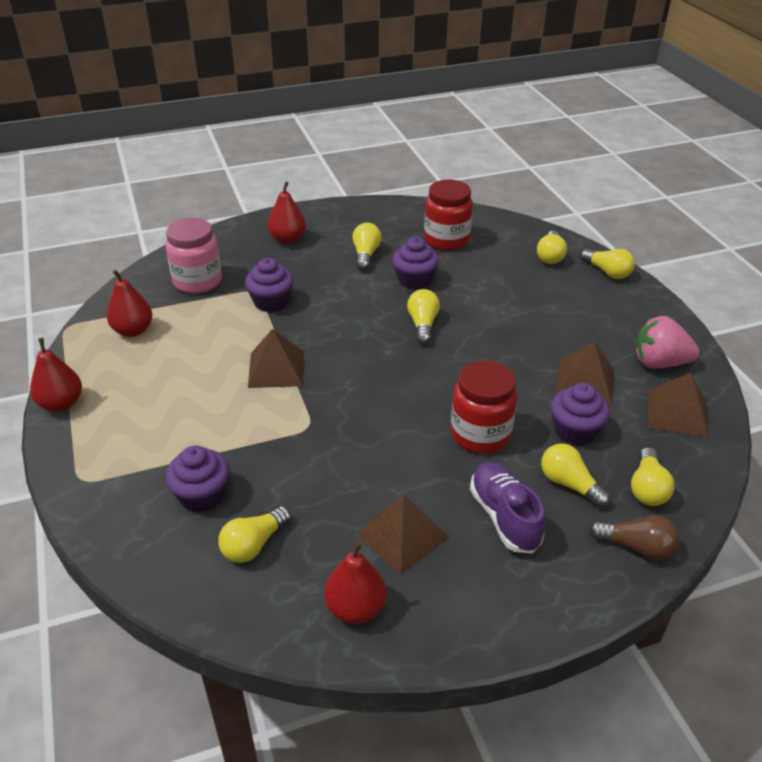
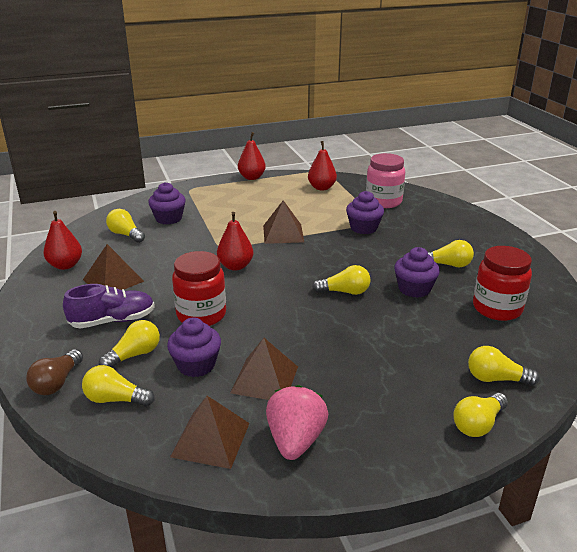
camera: 90 degrees right, 10 degrees down
red pear [268,181,306,244] -> red pear moved to [217,212,253,271]

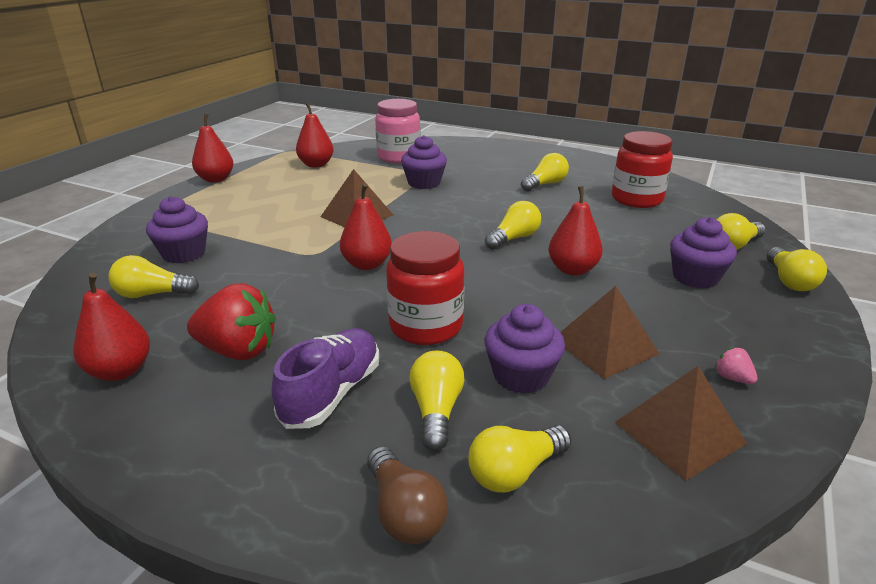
camera: 45 degrees left, 0 degrees up
brown pyramid [83,244,144,290] -> red strawberry [187,283,276,360]
pink strawberry [266,385,328,460] -> pink strawberry [715,348,758,384], size x0.43
purple cupcake [394,247,440,298] -> purple cupcake moved to [670,217,737,289]
none -> red pear [549,186,603,276]

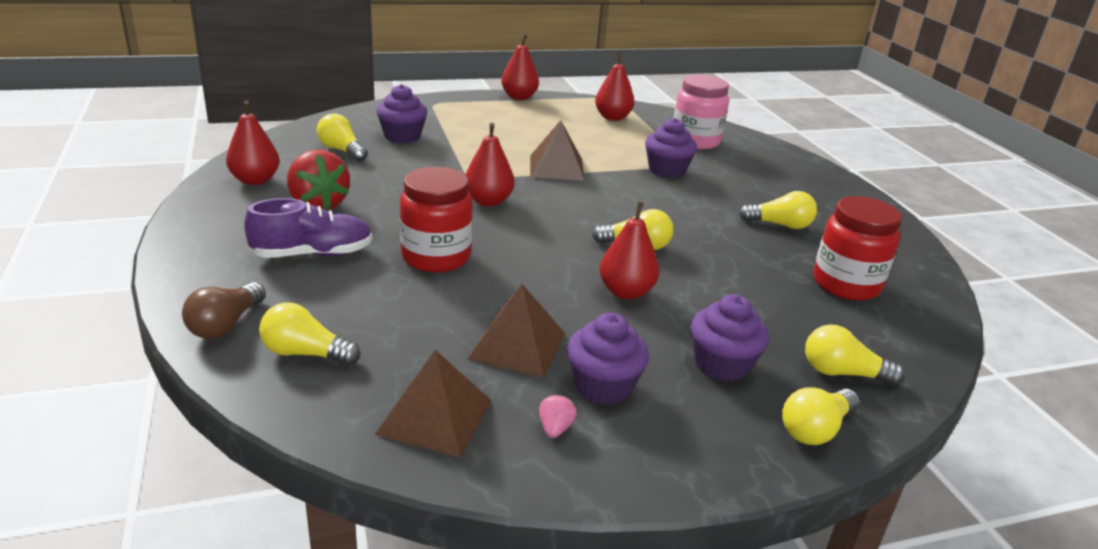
camera: 45 degrees right, 0 degrees up
yellow light bulb [409,350,464,451] -> none
purple cupcake [484,304,565,394] -> purple cupcake moved to [567,312,649,405]

